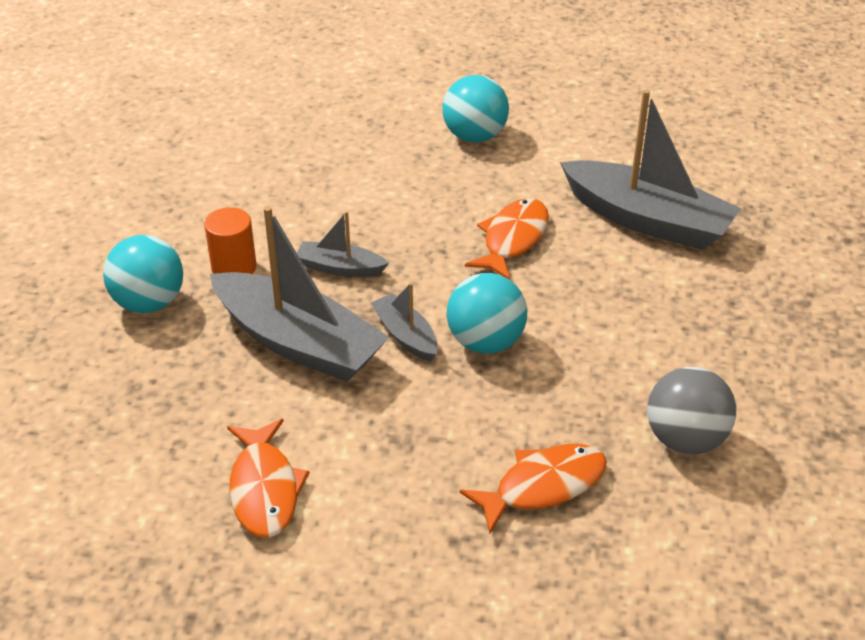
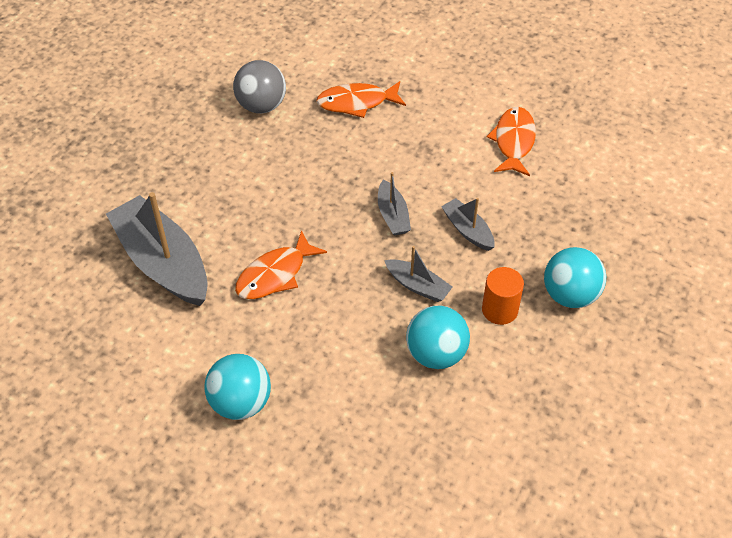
camera: 160 degrees left, 10 degrees up
grey boat [210,206,389,382] -> grey boat [441,198,495,251], size x0.48
turquoise ball [447,273,527,354] -> turquoise ball moved to [406,306,470,369]

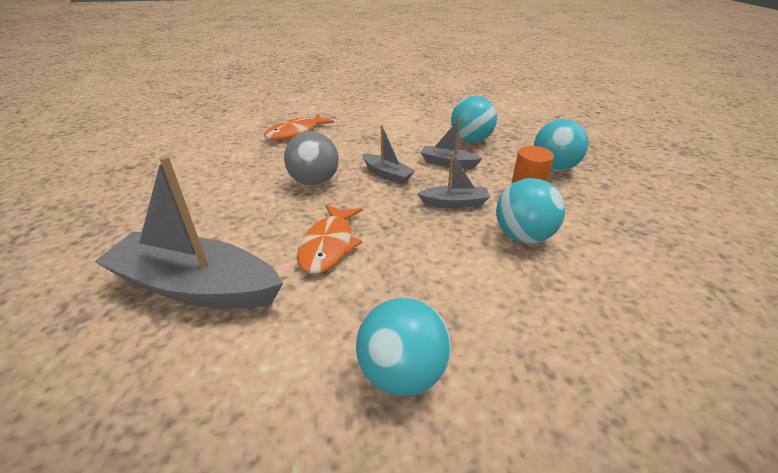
camera: 35 degrees left, 15 degrees down
grey ball [233,60,286,113] -> grey ball moved to [284,131,339,186]
orange fish [487,107,536,176] -> none
none -> turquoise ball [451,96,497,143]

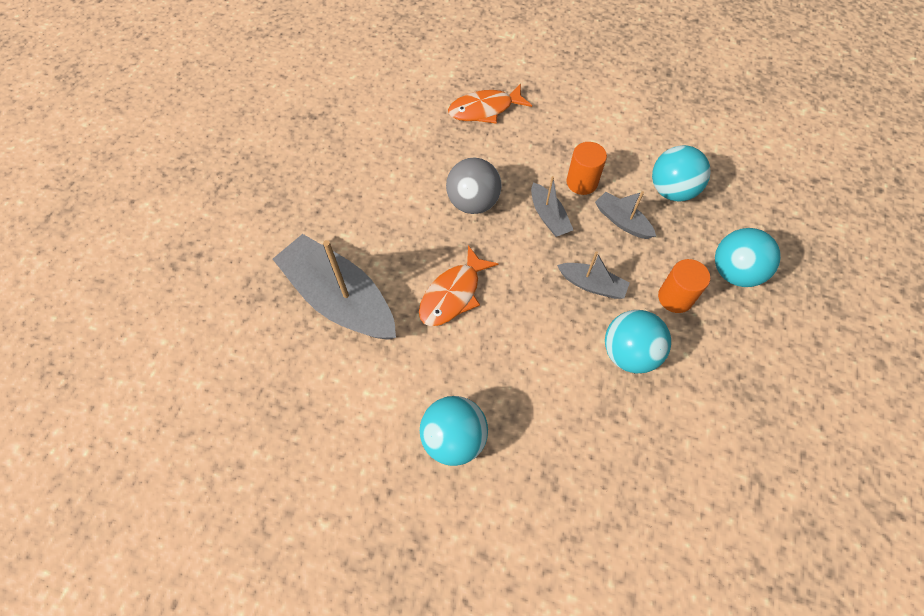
camera: 25 degrees right, 25 degrees up
none -> orange cylinder [566,142,607,195]

